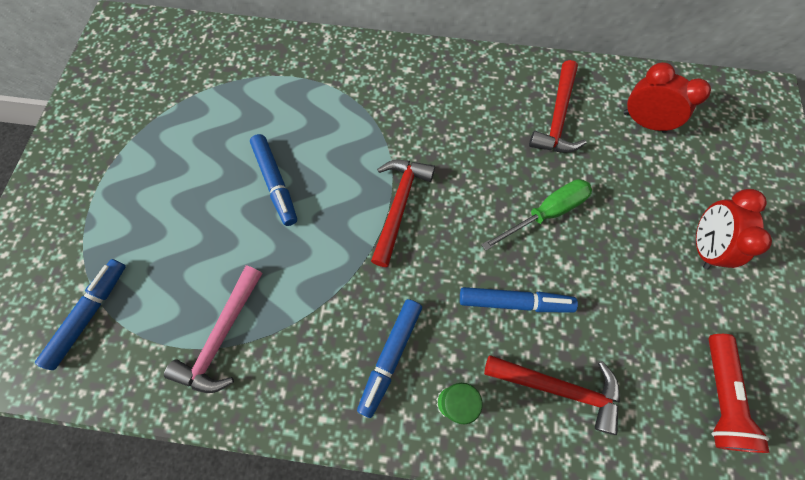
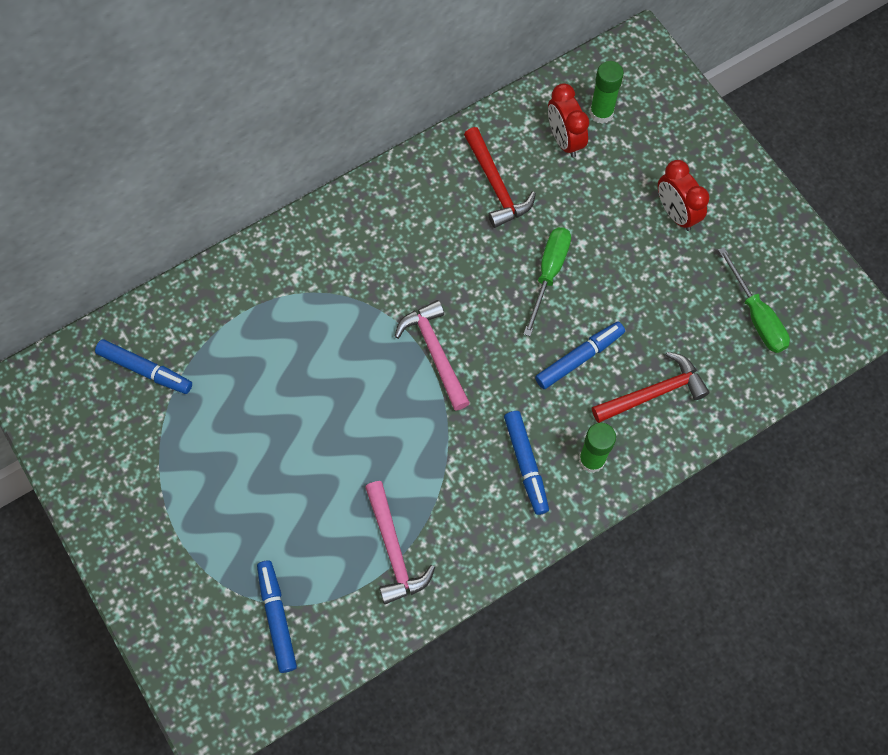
camera: 40 degrees left, 0 degrees up
blue marker [250,134,297,226] -> blue marker moved to [95,339,192,394]
red hammer [371,160,435,267] -> pink hammer [395,300,470,411]
red clock [624,62,711,133] -> red clock turned 105 degrees counterclockwise [548,83,589,158]
red flashlight [709,334,769,453] -> green screwdriver [718,247,790,353]
none -> green glue stick [589,61,624,124]

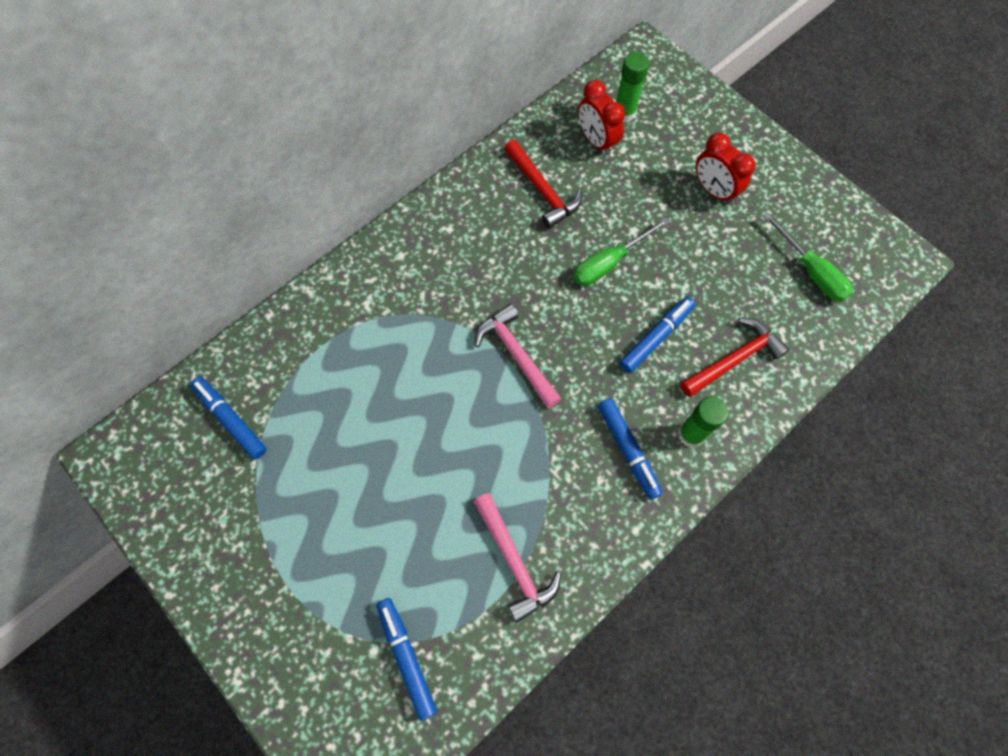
camera: 10 degrees left, 0 degrees up
blue marker [95,339,192,394] -> blue marker turned 150 degrees counterclockwise [190,377,267,460]
green screwdriver [524,227,571,336] -> green screwdriver turned 135 degrees counterclockwise [573,217,669,286]

